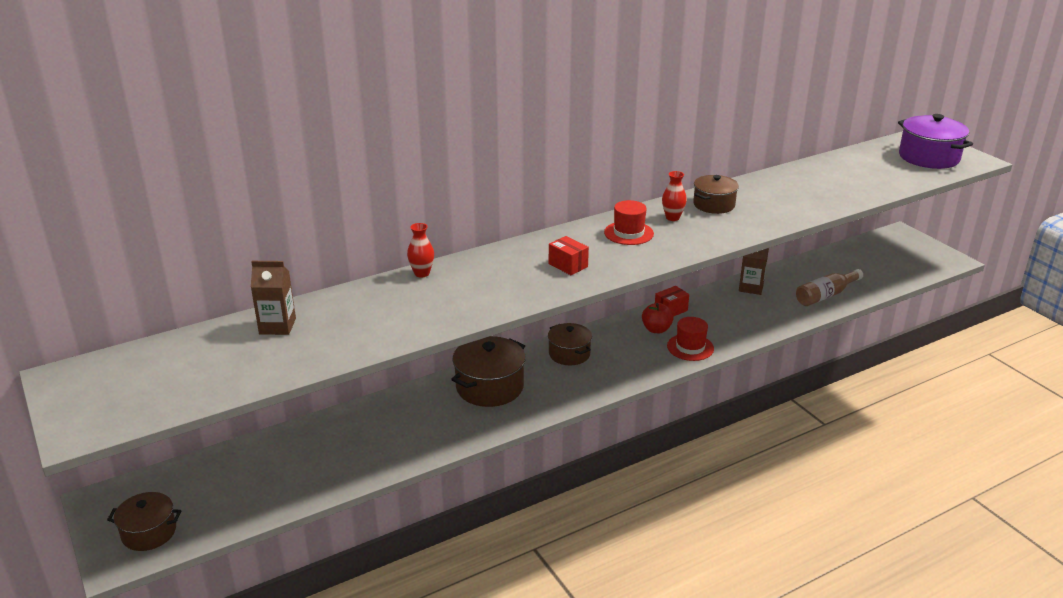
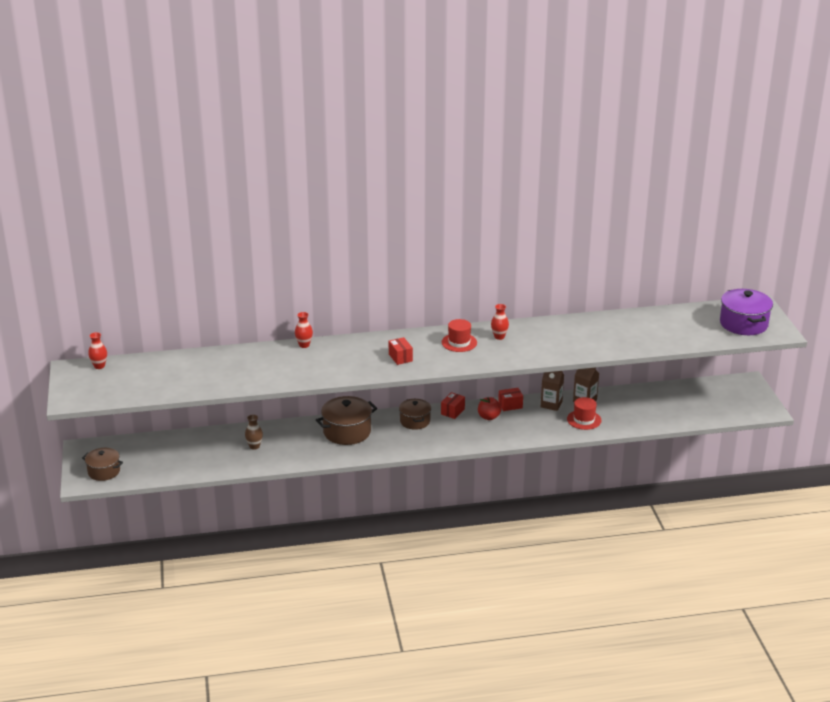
camera: 20 degrees right, 0 degrees up
brown carton [251,261,296,335] -> brown carton moved to [541,371,564,411]
red hat [667,317,714,361] -> red hat moved to [567,397,601,430]
brown pot [693,175,739,214] -> none
brown bottle [796,269,863,306] -> none
none -> red vase [88,332,107,369]
none -> brown vase [245,415,263,450]
none -> red box [441,392,465,419]

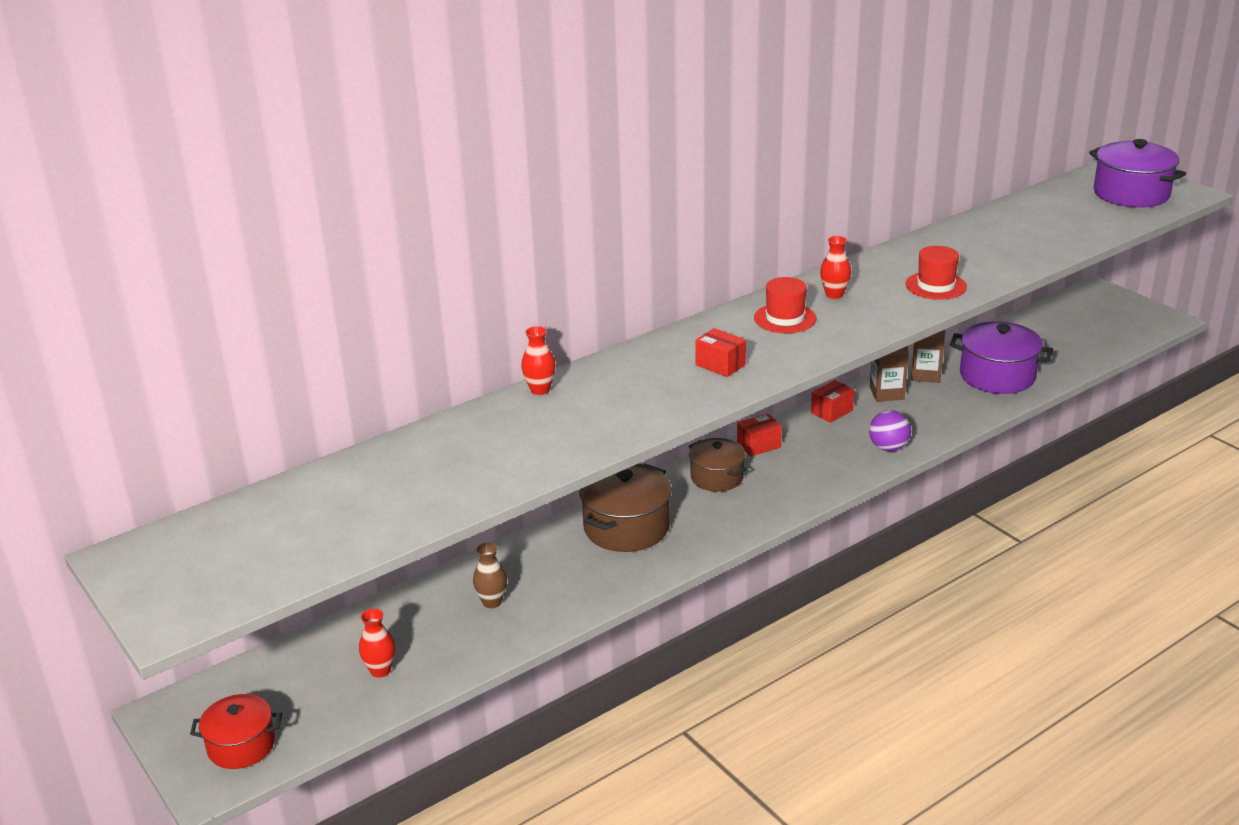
camera: 25 degrees left, 0 degrees up
brown pot [82,448,123,481] -> red pot [190,694,282,769]
red vase [88,332,107,369] -> red vase moved to [359,609,395,678]
red box [441,392,465,419] -> red box turned 60 degrees clockwise [737,413,782,457]
red apple [478,397,502,420] -> none
red hat [567,397,601,430] -> red hat moved to [906,246,967,300]
none -> purple ball [869,410,911,451]
none -> purple pot [950,321,1053,394]

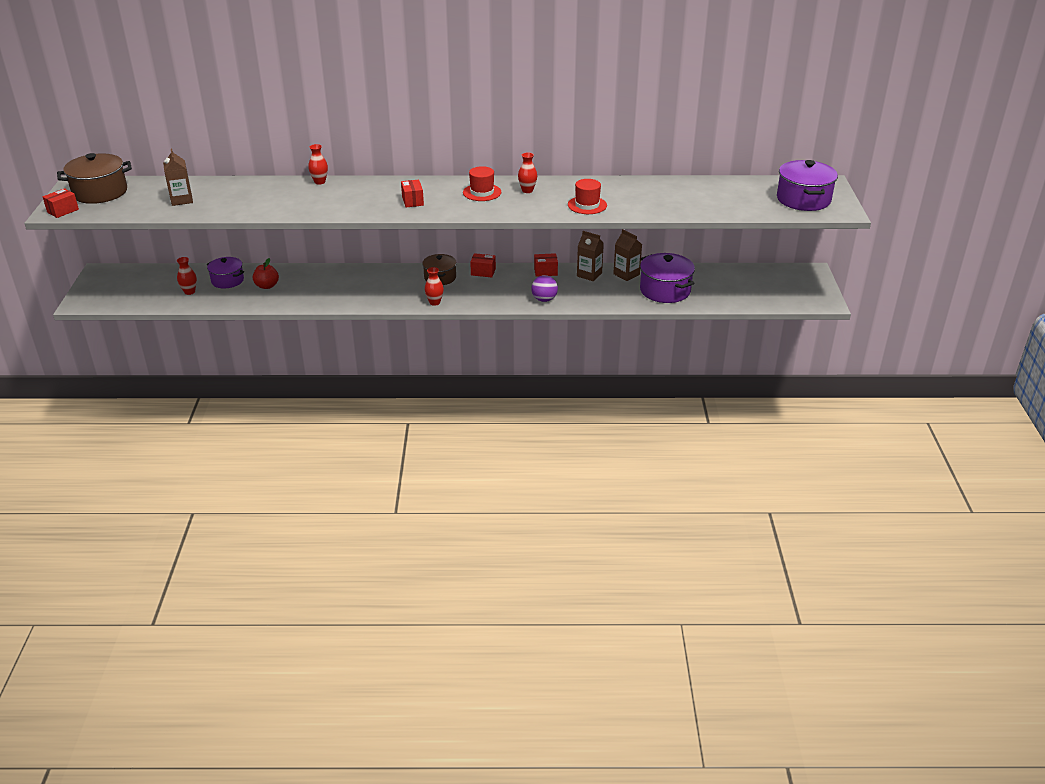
camera: 35 degrees right, 5 degrees up
red pot [190,694,282,769] -> none
brown vase [473,542,507,608] -> red apple [253,258,279,289]
brown pot [579,464,672,552] -> brown pot moved to [57,153,132,204]
none -> red box [43,188,79,218]
none -> brown carton [163,149,193,206]
none -> purple pot [207,257,244,289]
none -> red vase [425,267,444,306]

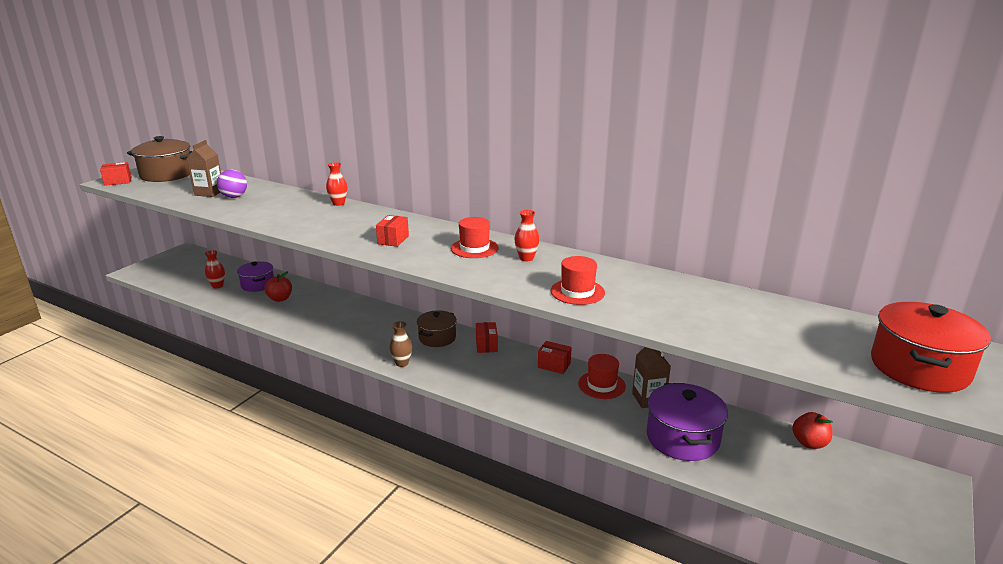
camera: 30 degrees right, 10 degrees down
red vase [425,267,444,306] -> brown vase [389,321,412,367]
red box [470,253,496,277] -> red box turned 45 degrees clockwise [476,322,498,353]
purple ball [531,275,558,302] -> purple ball moved to [217,169,247,198]
brown carton [577,231,604,281] -> red hat [578,354,626,399]
purple pot [777,160,838,211] -> red pot [871,302,991,393]
none -> red apple [792,412,833,449]

